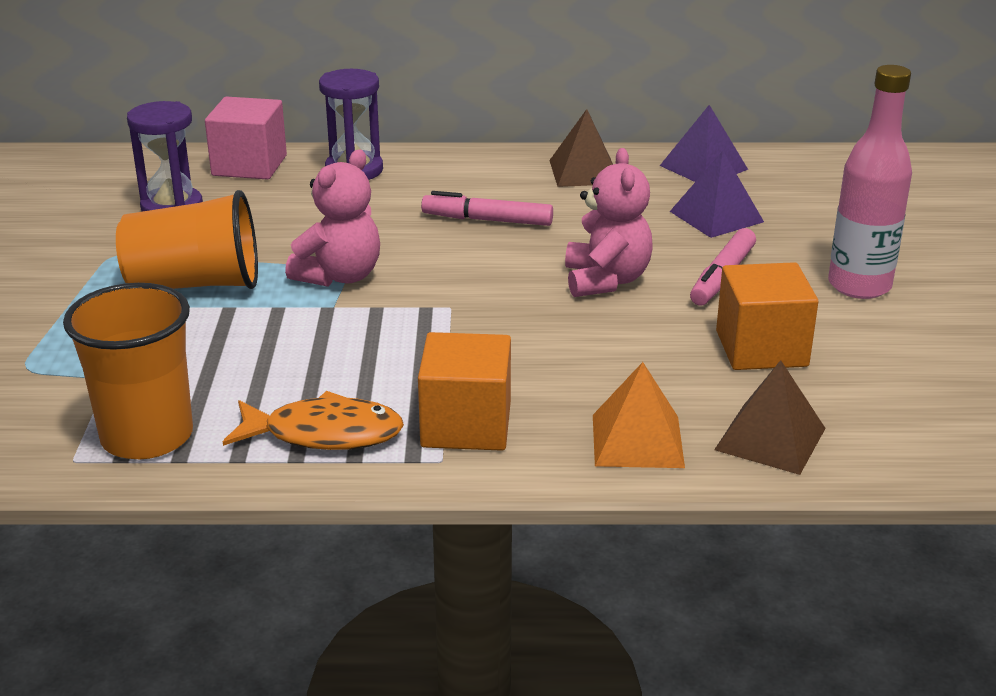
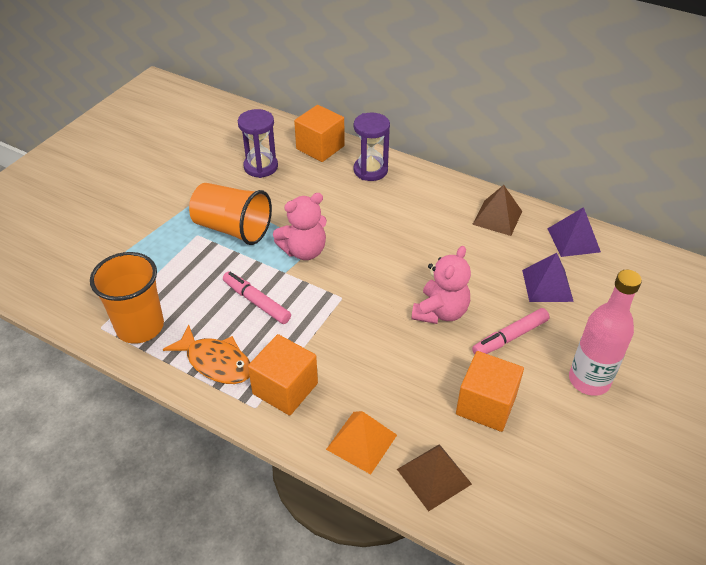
camera: 30 degrees right, 15 degrees up
pink cube [205,97,287,180] -> orange cube [294,105,345,162]
pink marker [421,191,553,226] -> pink marker moved to [223,271,291,324]

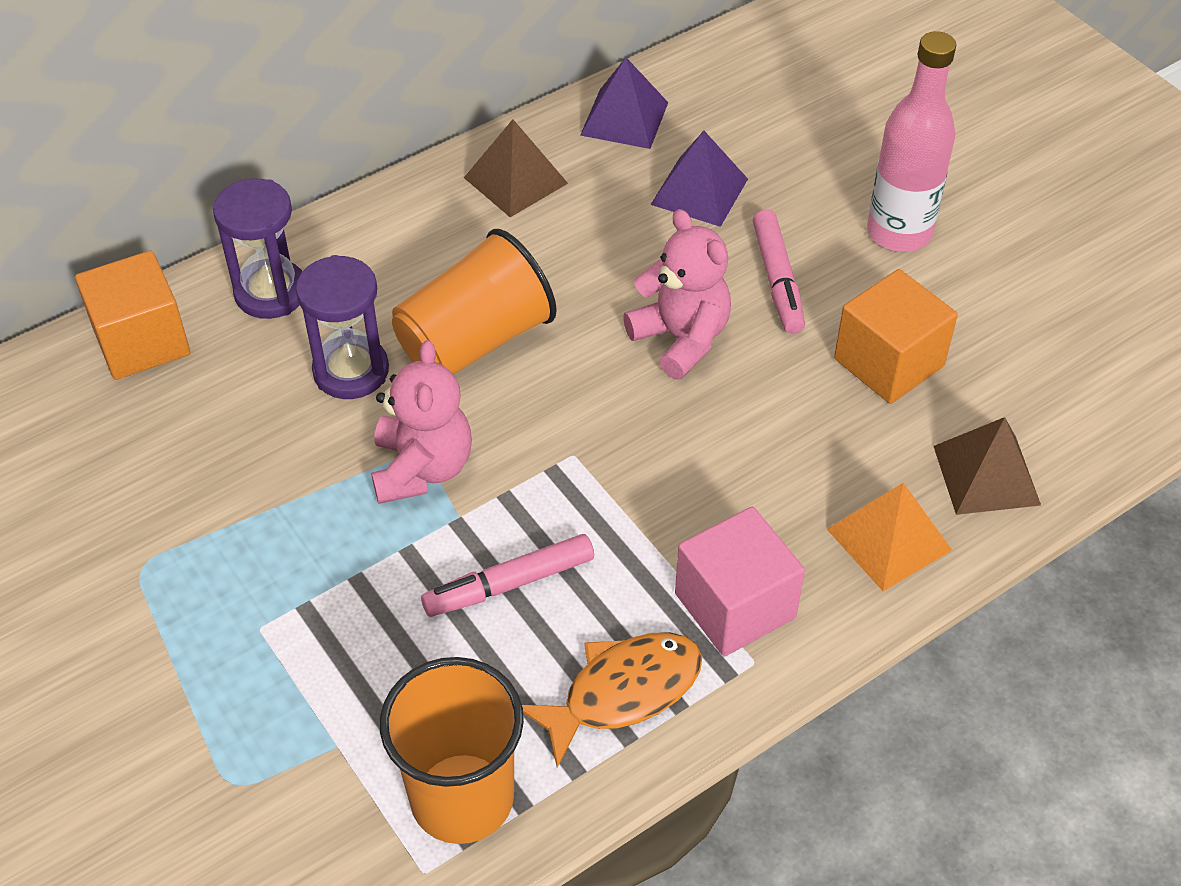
camera: 65 degrees left, 5 degrees up
orange cup [189,183,272,245] -> orange cup moved to [392,229,557,375]
purple hourglass [238,109,278,178] -> purple hourglass moved to [296,255,389,399]
orange cube [248,334,318,416] -> pink cube [675,507,805,656]

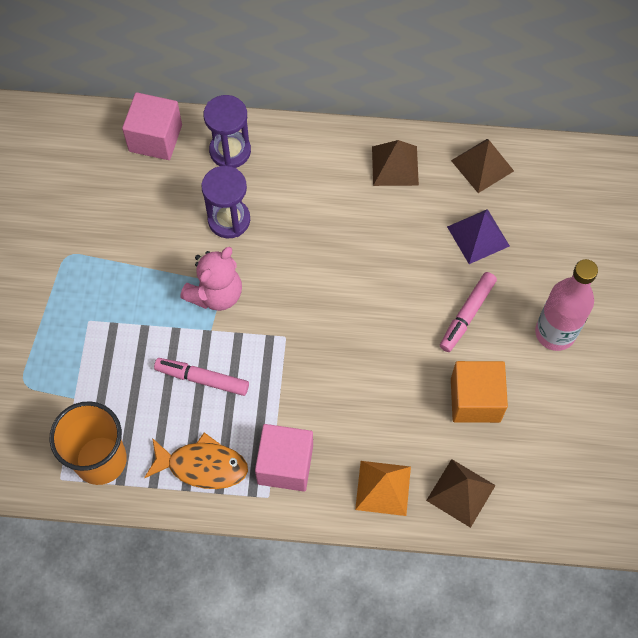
camera: 40 degrees right, 15 degrees up
orange cube [75,250,190,380] -> pink cube [122,92,182,160]
orange cup [392,229,557,375] -> none
purple pyramid [580,57,668,149] -> brown pyramid [451,139,514,193]
pink teddy bear [623,209,731,380] -> none

